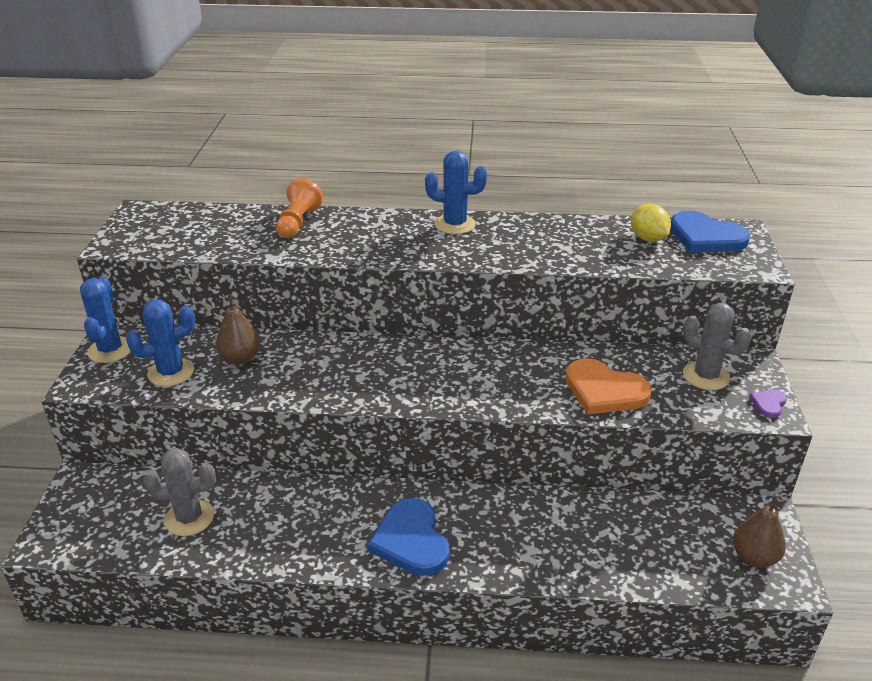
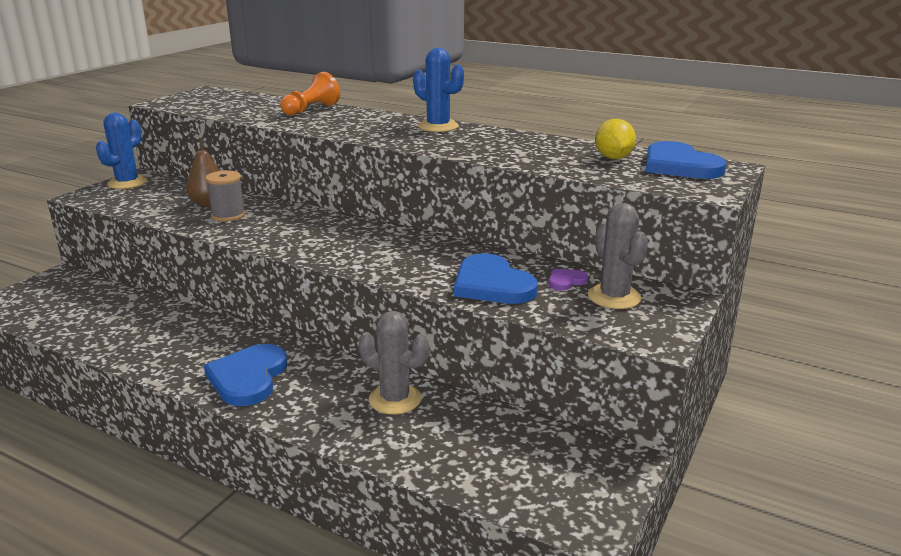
camera: 25 degrees right, 10 degrees down
blue cactus [126,300,195,387] -> none
grey cactus [143,448,216,536] -> grey cactus moved to [359,311,429,415]
orange heart [565,358,652,414] -> blue heart [454,254,538,304]
brown pear [733,497,786,567] -> none
purple heart [749,389,787,418] -> purple heart moved to [549,269,588,290]
none -> grey spool [205,170,246,222]

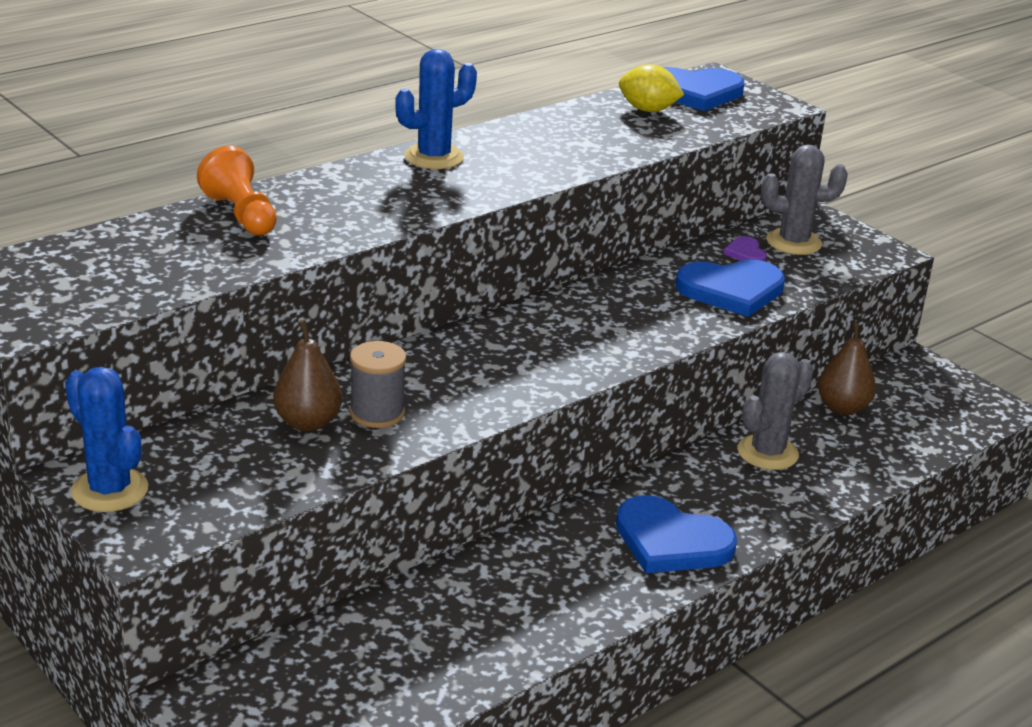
camera: 70 degrees left, 5 degrees up
none -> brown pear [818,322,876,415]

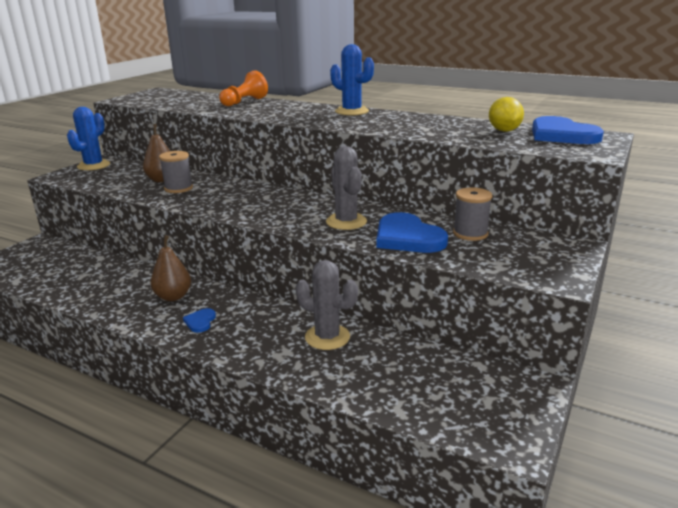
camera: 70 degrees right, 5 degrees down
blue heart [616,495,737,573] -> blue heart [183,308,216,333], size x0.46
purple heart [724,236,767,261] -> grey spool [453,187,492,241]
grey cactus [761,145,848,255] -> grey cactus moved to [326,146,367,230]
brown pear [818,322,876,415] -> brown pear moved to [150,235,191,301]

